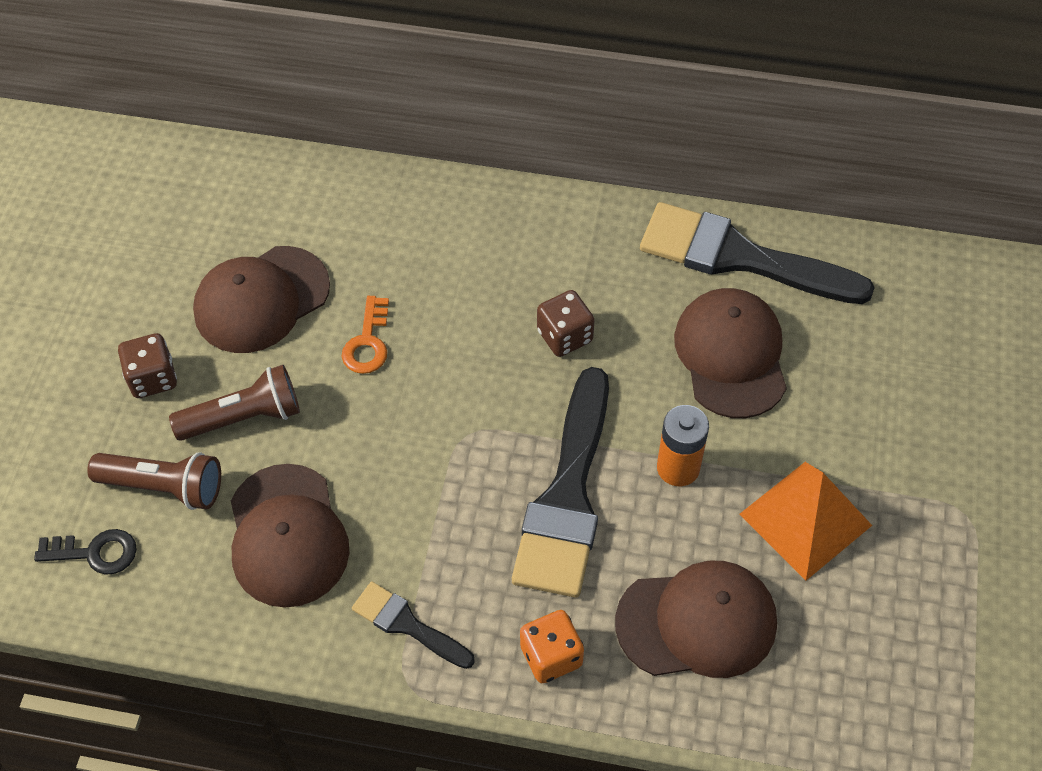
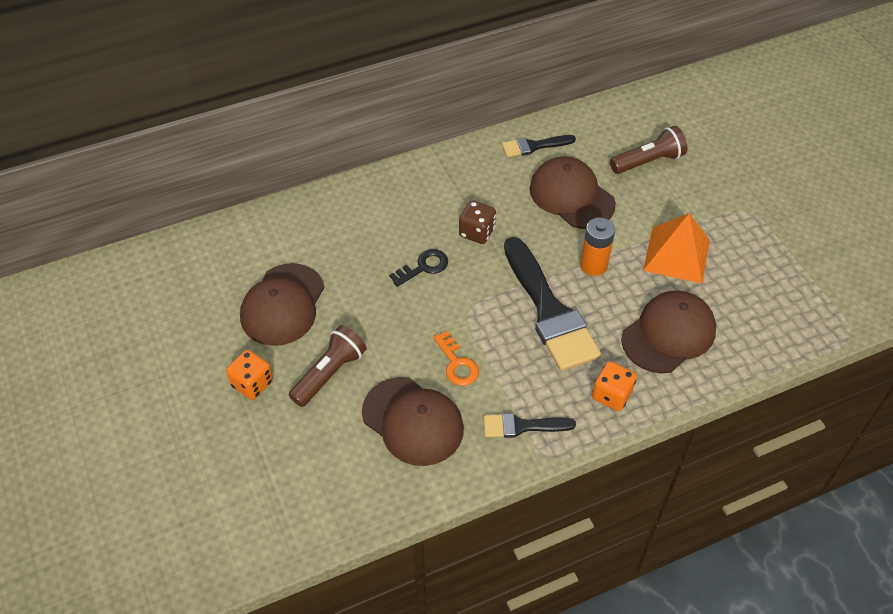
camera: 35 degrees left, 5 degrees down
black key [34,529,137,575] -> black key moved to [389,249,448,287]
brown flashlight [87,452,221,510] -> brown flashlight moved to [610,126,687,174]
brown dice [118,333,177,398] -> orange dice [226,350,273,400]
orange key [341,296,389,374] -> orange key moved to [433,331,479,386]
black brush [640,202,875,304] -> black brush [502,135,576,157], size x0.50

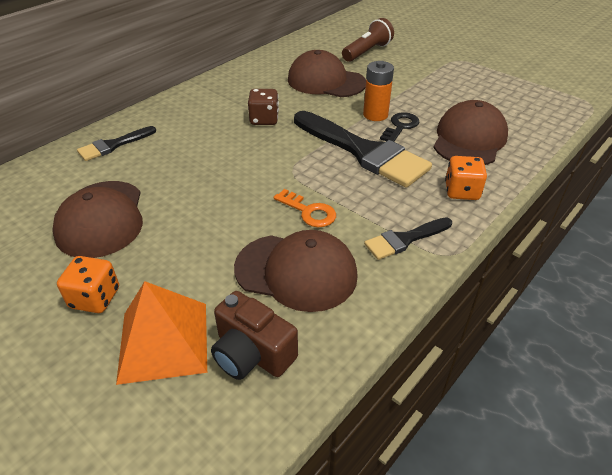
camera: 25 degrees left, 10 degrees down
brown flashlight [289,325,367,407] -> none
black key [389,249,448,287] -> black key moved to [380,112,419,142]
black brush [502,135,576,157] -> black brush moved to [77,126,156,161]
orange pyramid [643,213,710,284] -> orange pyramid moved to [116,281,207,385]
none -> brown camera [211,291,298,380]

